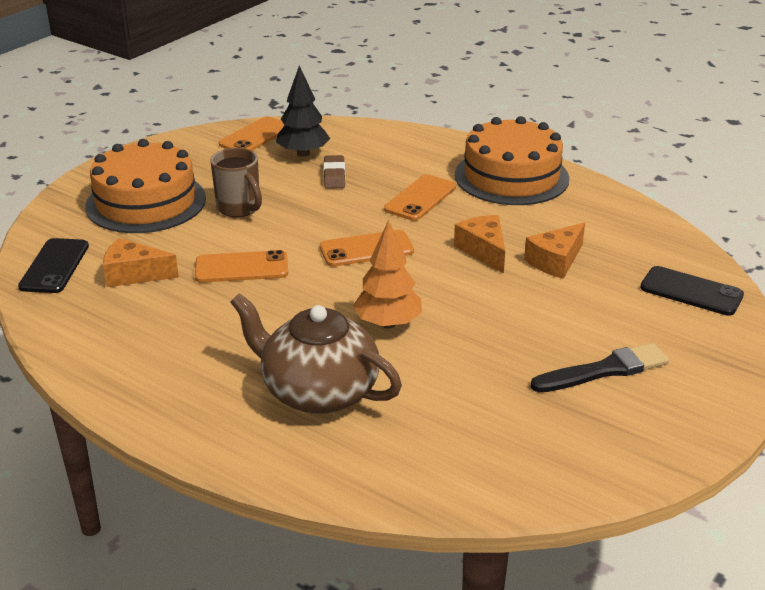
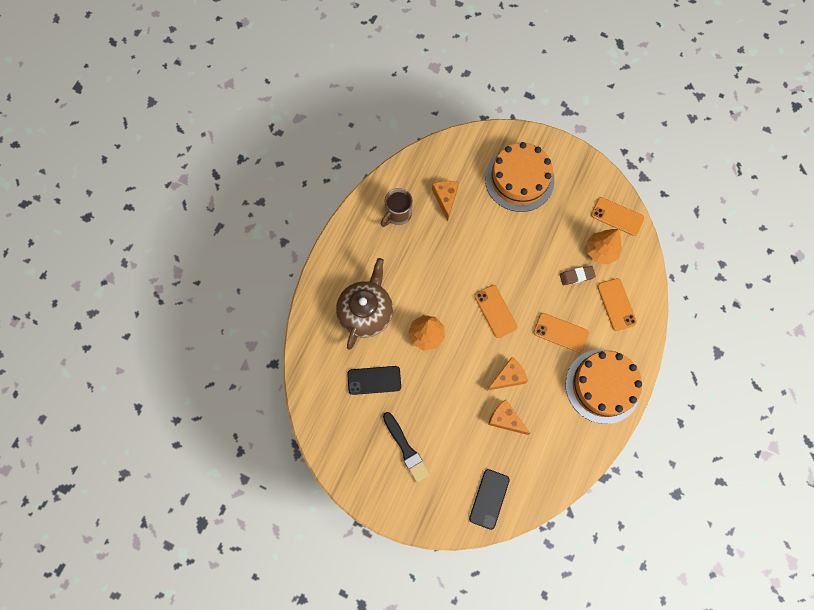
camera: 80 degrees right, 40 degrees up
black phone [18,238,89,293] -> black phone moved to [347,366,401,395]
orange phone [195,250,288,282] -> orange phone moved to [597,278,637,331]
brown mug [211,148,262,217] -> brown mug moved to [381,188,413,227]
black tree [276,65,330,157] -> orange tree [587,229,622,265]

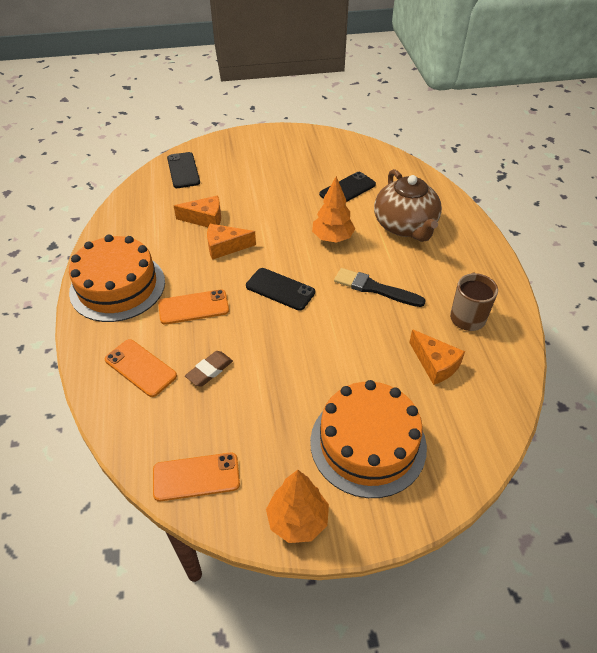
camera: 145 degrees right, 25 degrees down
black brush [383,412,430,483] -> black brush moved to [334,268,426,307]
orange phone [474,285,517,338] -> black phone [246,268,315,311]
orange cheese [487,357,528,391] -> orange cheese turned 60 degrees clockwise [207,224,256,260]
orange tree [587,229,622,265] -> orange tree moved to [266,470,329,543]

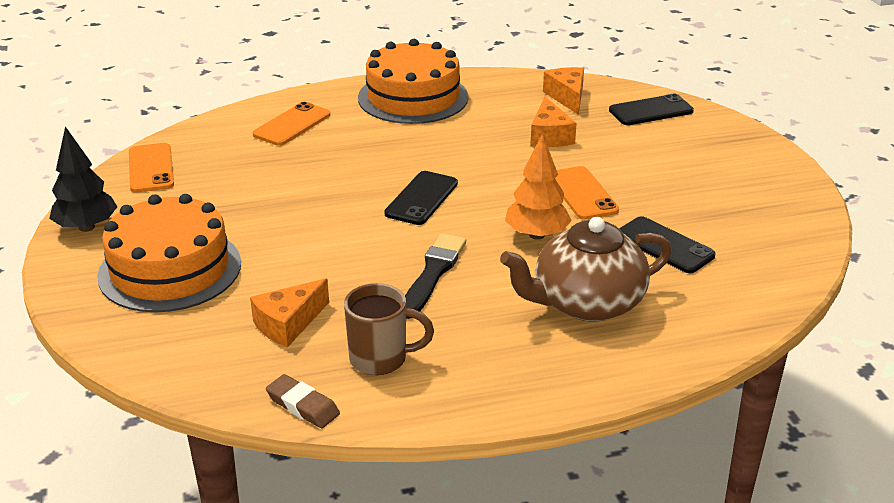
camera: 85 degrees right, 15 degrees down
orange phone [158,290,229,325] -> orange phone moved to [555,166,619,220]
brown eraser [185,351,233,386] -> brown eraser moved to [266,374,340,428]
orange cheese [207,224,256,260] -> orange cheese moved to [543,67,584,115]
orange tree [266,470,329,543] -> black tree [49,126,117,232]

